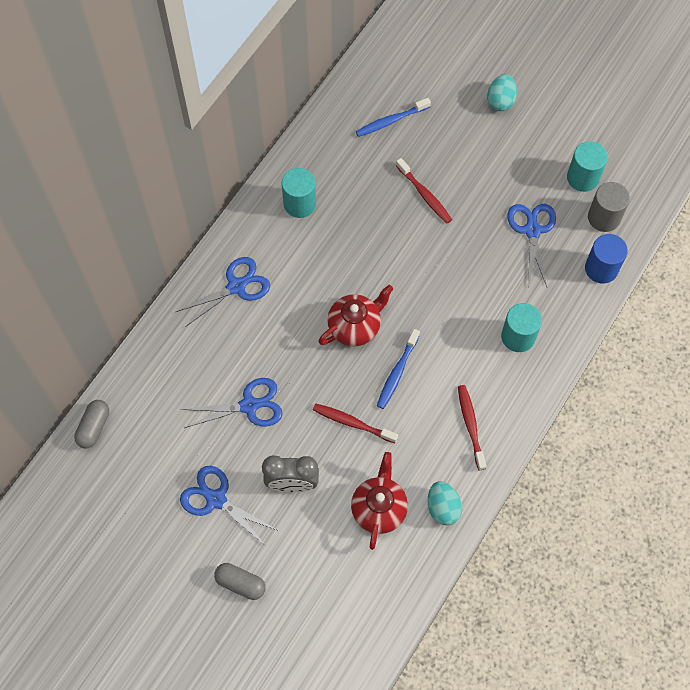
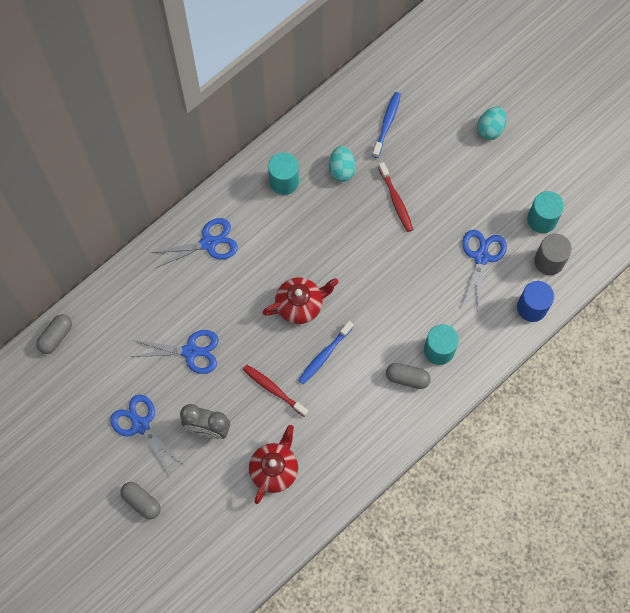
camera: 15 degrees right, 5 degrees up
blue toothbrush [356,98,431,137] -> blue toothbrush turned 120 degrees clockwise [372,92,401,158]
turquoise egg [428,481,463,525] -> turquoise egg moved to [329,146,356,182]
red toothbrush [458,385,486,470] -> none
none -> grey capsule [386,363,431,389]

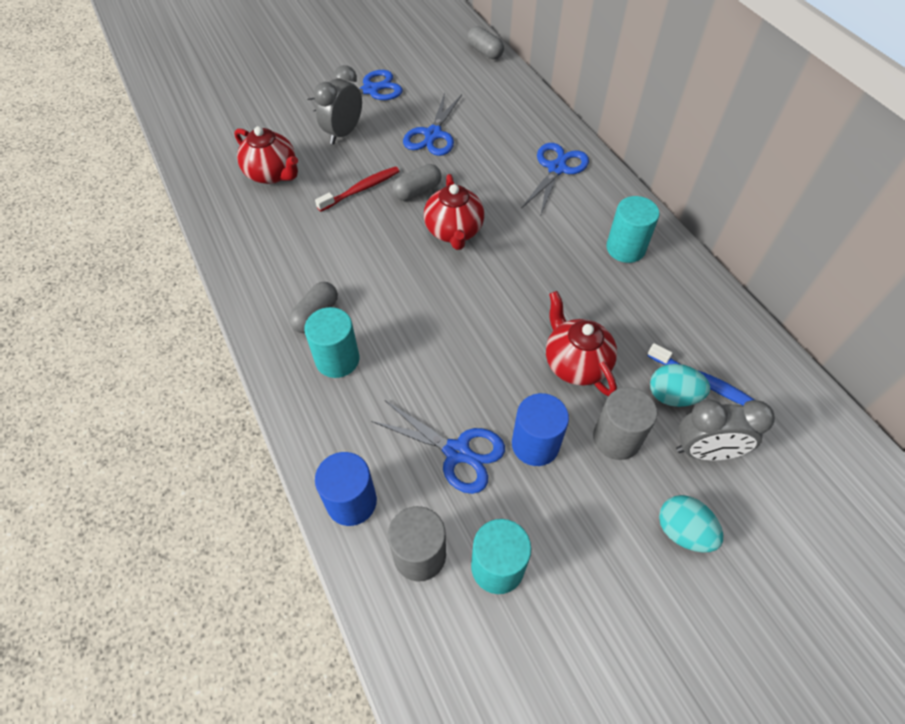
camera: 105 degrees right, 15 degrees down
grey capsule [120,482,161,519] -> grey capsule moved to [392,164,442,201]
blue scissors [151,218,238,268] -> blue scissors turned 150 degrees counterclockwise [521,143,589,214]
blue toothbrush [298,321,354,384] -> none
turquoise egg [329,146,356,182] -> turquoise egg moved to [650,364,710,407]
red toothbrush [378,162,413,232] -> red teapot [546,291,617,396]
none -> blue cylinder [512,393,569,466]
none -> grey cylinder [593,387,657,460]
none -> grey clock [676,400,775,460]

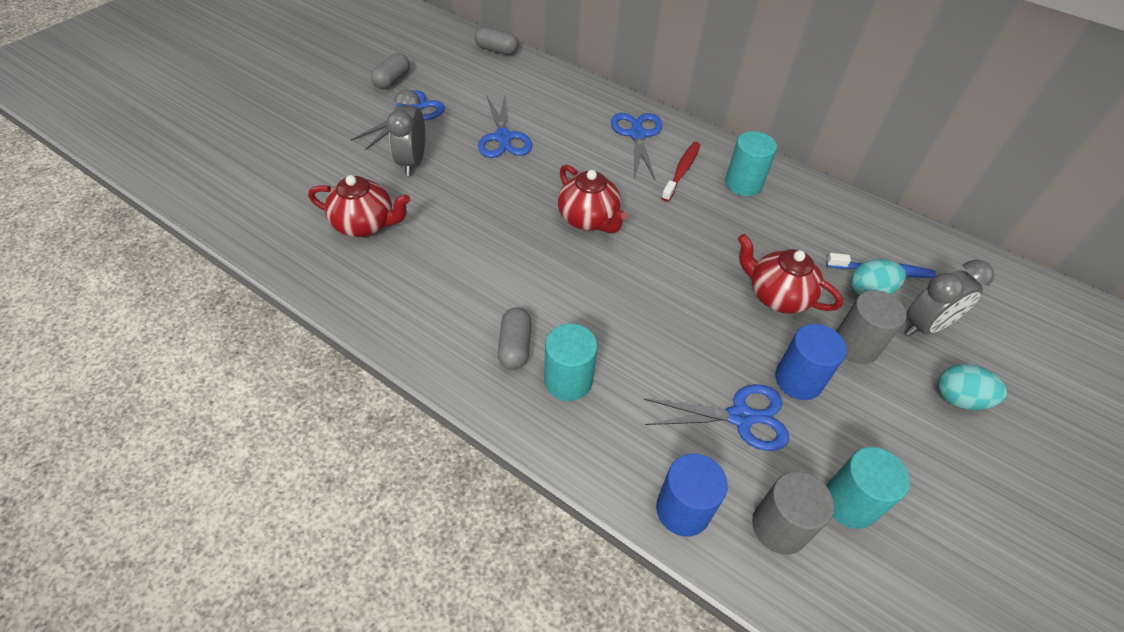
camera: 30 degrees left, 5 degrees down
red toothbrush [315,166,399,212] -> red toothbrush moved to [661,142,700,202]
grey capsule [392,164,442,201] -> grey capsule moved to [371,53,410,89]

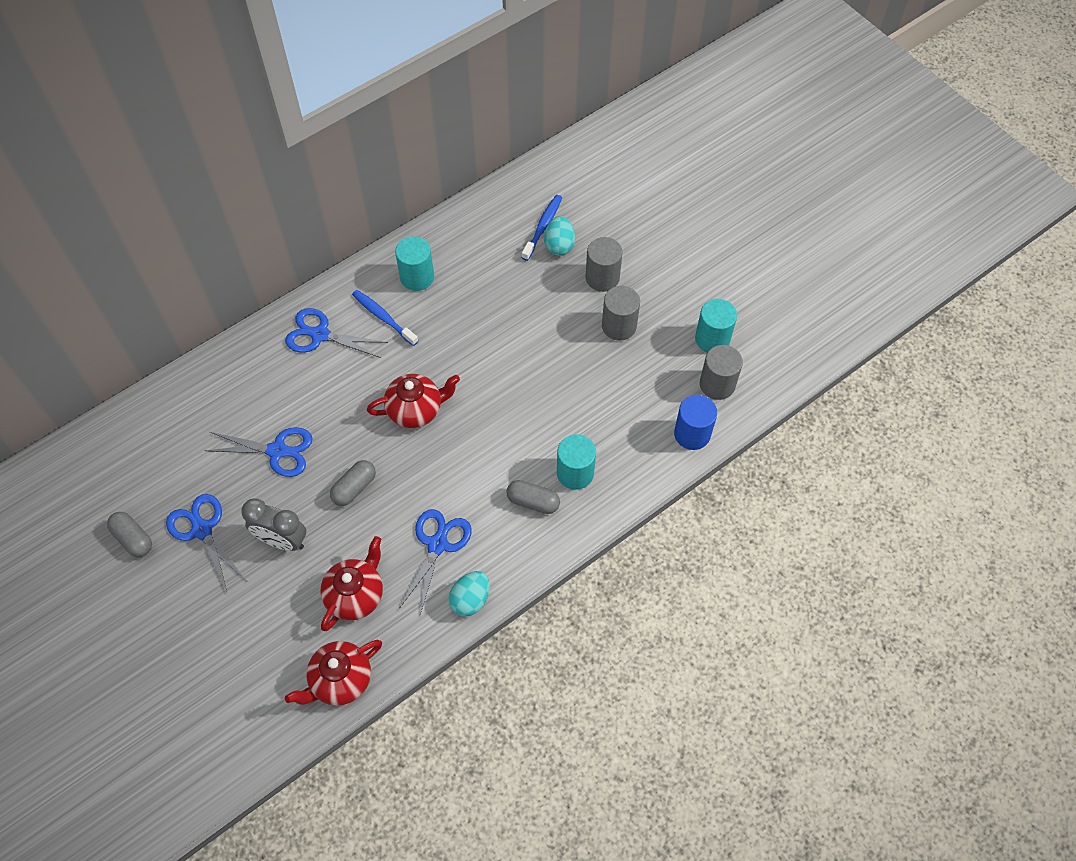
camera: 70 degrees left, 10 degrees up
grey capsule [475,27,518,55] -> grey capsule moved to [330,460,376,506]
blue scissors [644,384,789,451] -> blue scissors moved to [399,509,472,614]
red toothbrush [661,142,700,202] -> blue toothbrush [352,290,418,346]
red teapot [738,234,843,314] -> red teapot moved to [285,640,382,706]
blue cylinder [775,324,847,400] -> grey cylinder [602,286,640,341]
grey clock [905,260,994,336] -> none
turquoise egg [938,364,1007,410] -> turquoise egg moved to [448,571,490,617]

